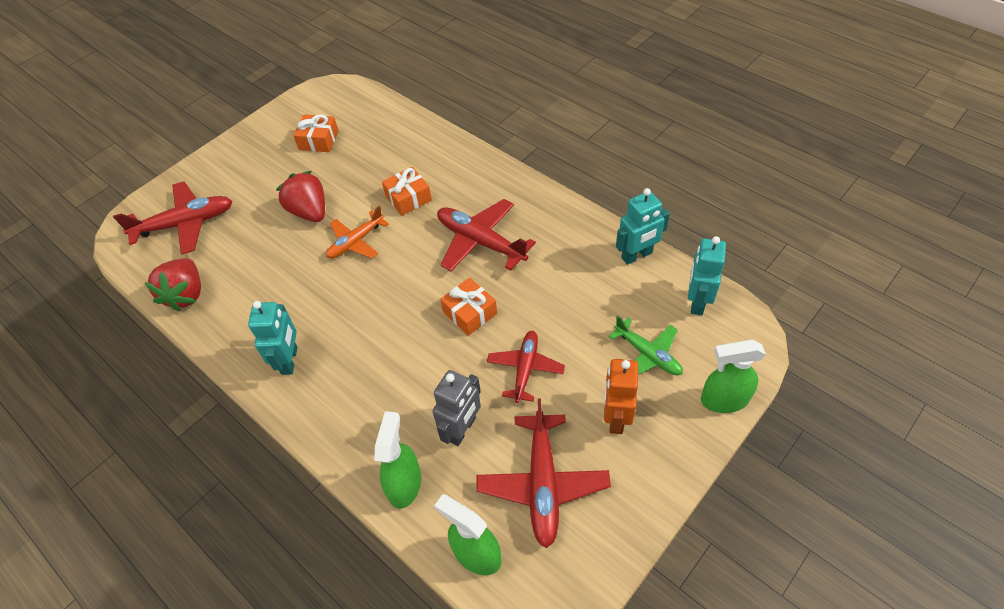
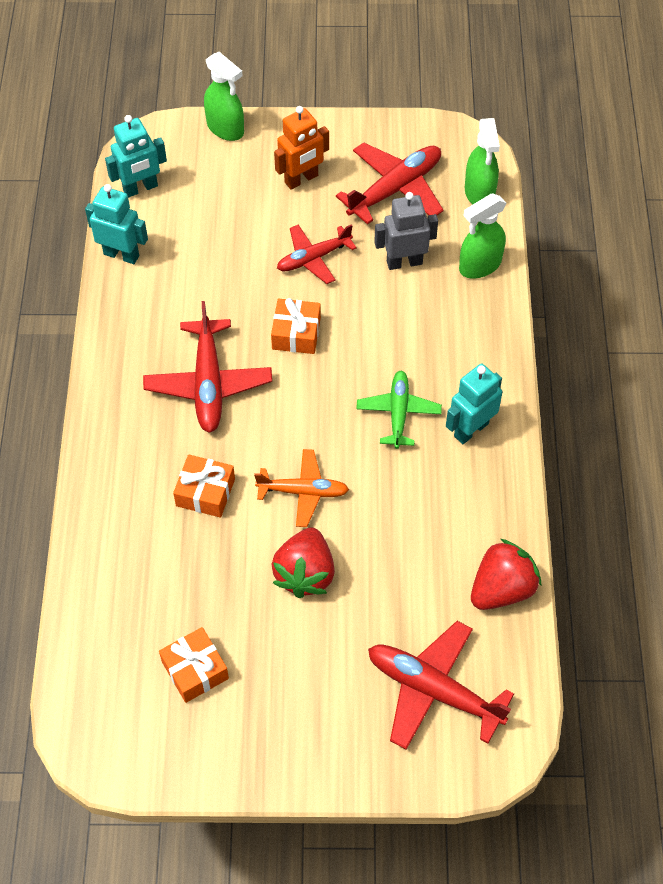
camera: 135 degrees left, 5 degrees up
green plane [608,316,683,375] -> green plane moved to [356,371,442,449]

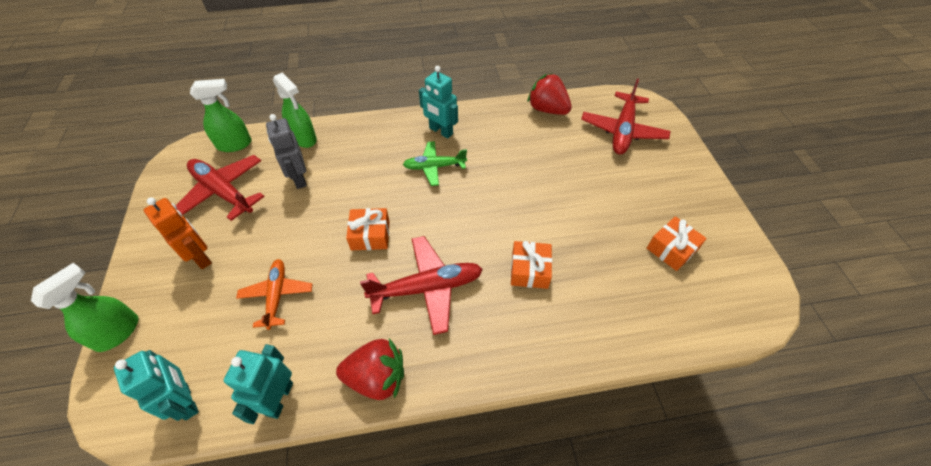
camera: 100 degrees left, 5 degrees down
orange plane [254,449,349,527] -> orange plane moved to [236,259,312,330]
red strawberry [271,528,335,598] -> red strawberry moved to [336,338,404,400]
red plane [277,224,357,284] -> none

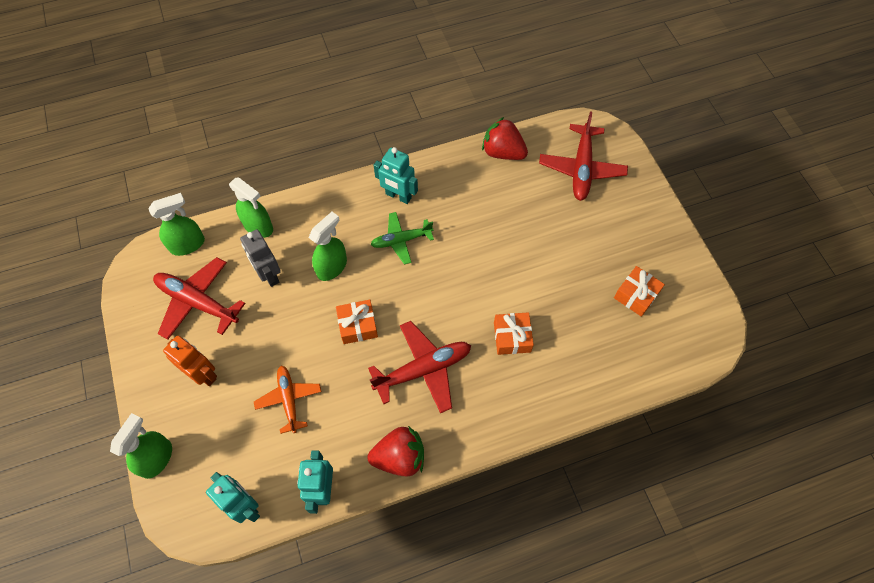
camera: 10 degrees left, 10 degrees up
none -> green spray bottle [308,212,347,281]

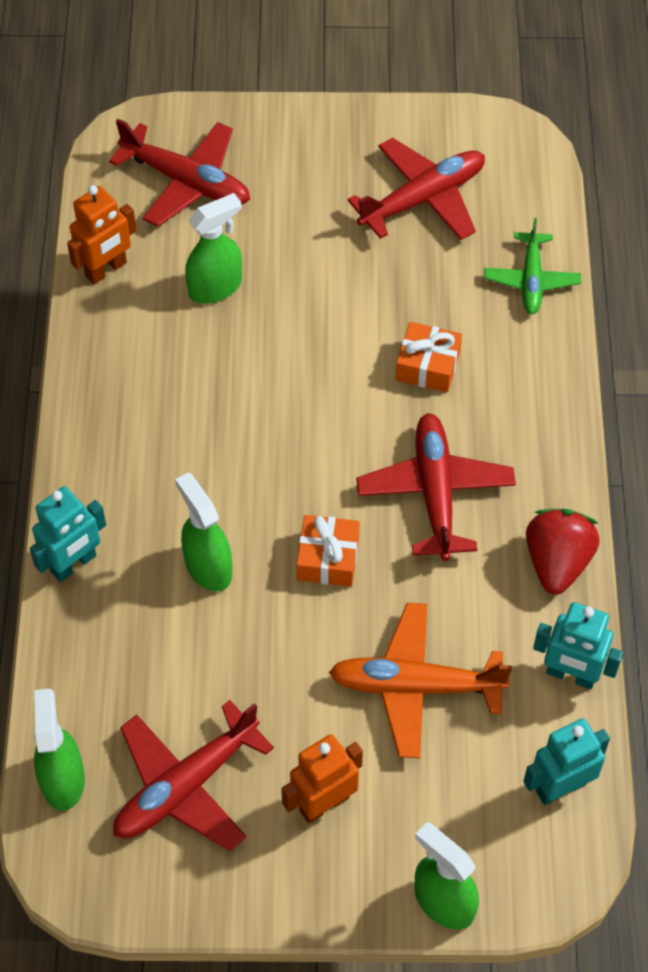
camera: 70 degrees left, 5 degrees down
green spray bottle [229,177,273,238] -> green spray bottle moved to [185,193,242,304]
grey robot [240,229,281,287] -> none
orange plane [254,366,321,434] -> orange plane [329,603,512,758], size x1.53
green plane [370,212,434,265] -> green plane moved to [484,218,581,314]
turquoise robot [374,147,418,204] -> turquoise robot moved to [30,486,106,582]
red strawberry [482,117,528,160] -> orange robot [67,185,137,284]
orange gift [614,266,665,317] -> red plane [348,138,485,240]

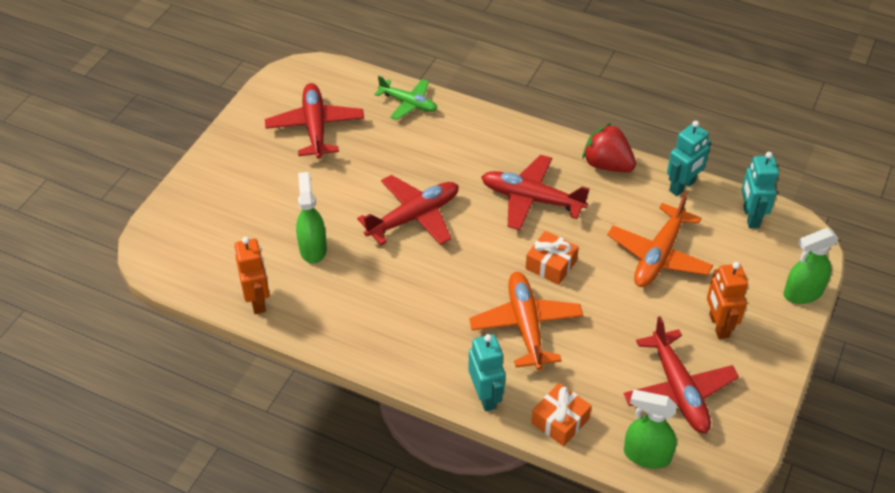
camera: 65 degrees left, 10 degrees down
red plane [109,119,250,227] -> red plane moved to [357,175,459,245]
green spray bottle [175,473,232,591] -> orange plane [469,272,583,370]
orange gift [396,322,462,392] -> orange gift moved to [531,383,592,446]

